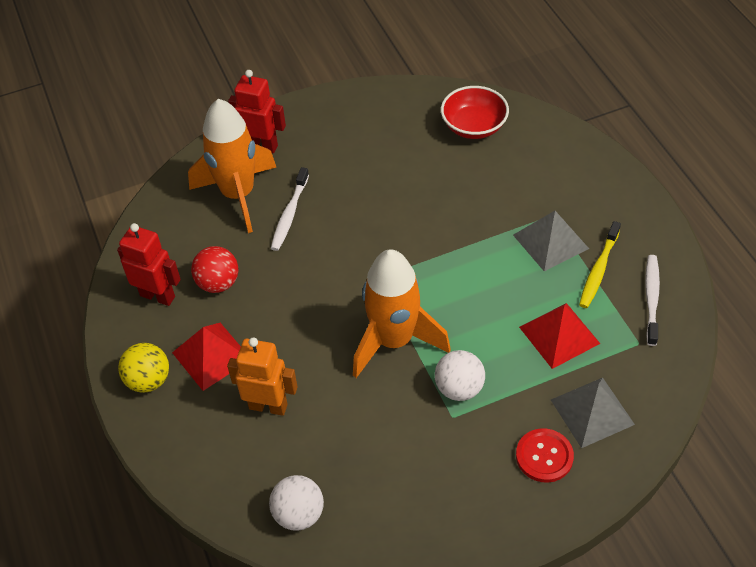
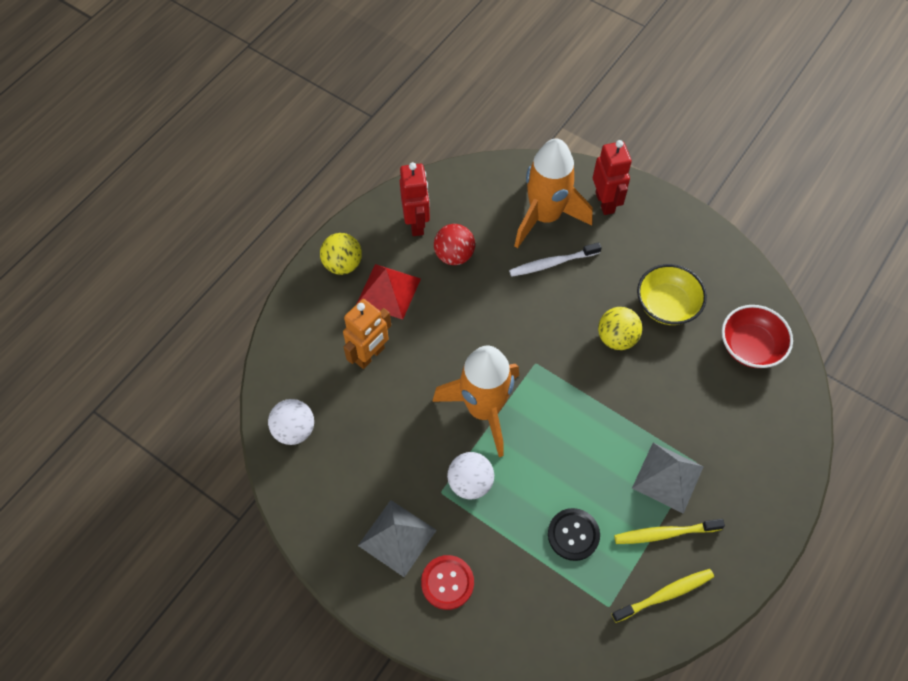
camera: 55 degrees right, 10 degrees up
orange robot [227,338,298,416] -> orange robot turned 60 degrees clockwise [343,299,391,369]
red pyramid [519,303,600,369] -> black button [548,508,600,561]
grey pyramid [551,378,635,448] -> grey pyramid moved to [358,500,437,577]
white toothbrush [645,255,660,346] -> yellow toothbrush [612,569,714,623]
none -> yellow ball [598,307,642,350]
none -> yellow bowl [637,264,707,325]

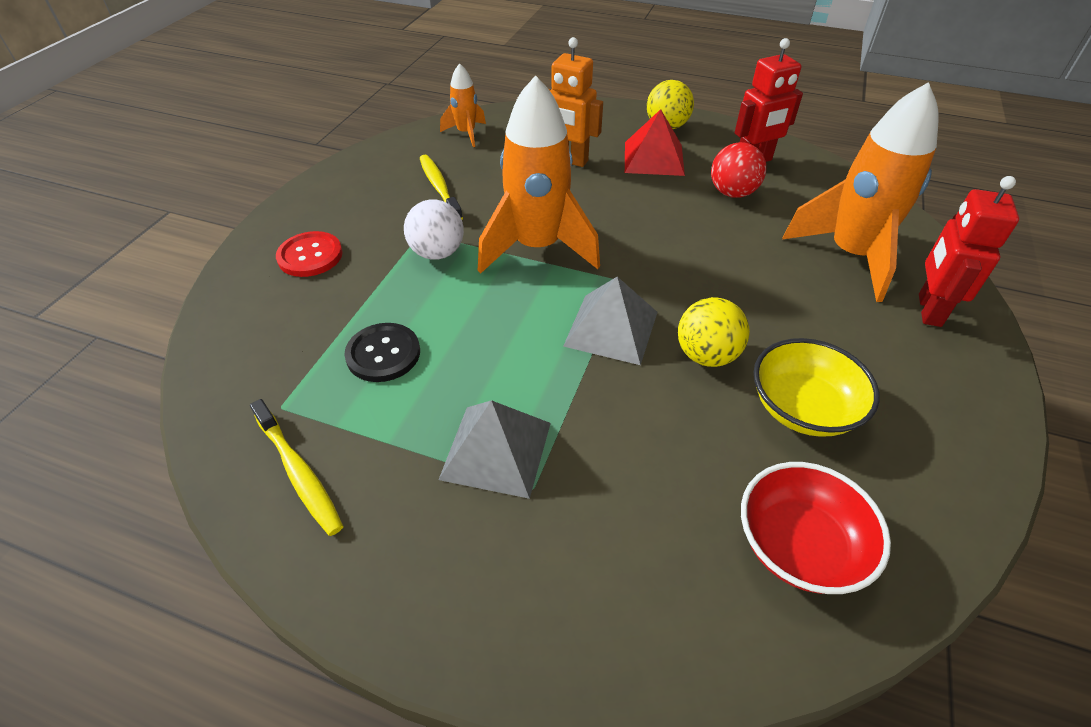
camera: 75 degrees right, 15 degrees down
white ball [268,399,314,445] -> orange rocket [440,63,486,147]
grey pyramid [358,500,437,577] -> grey pyramid moved to [563,277,657,365]
white toothbrush [509,242,602,277] -> none
red robot [593,140,632,215] -> red robot turned 135 degrees clockwise [919,176,1019,327]
yellow toothbrush [614,519,725,544] -> yellow toothbrush moved to [420,155,463,219]

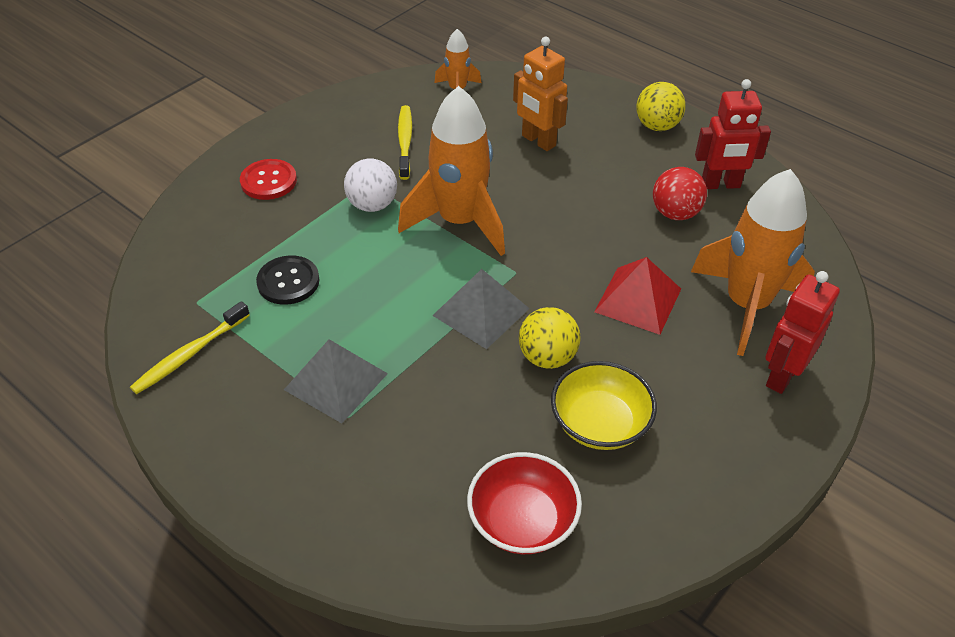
camera: 20 degrees right, 0 degrees up
yellow toothbrush [250,399,344,536] -> yellow toothbrush turned 60 degrees clockwise [130,301,250,394]
red pyramid [625,109,685,176] -> red pyramid moved to [594,257,681,335]

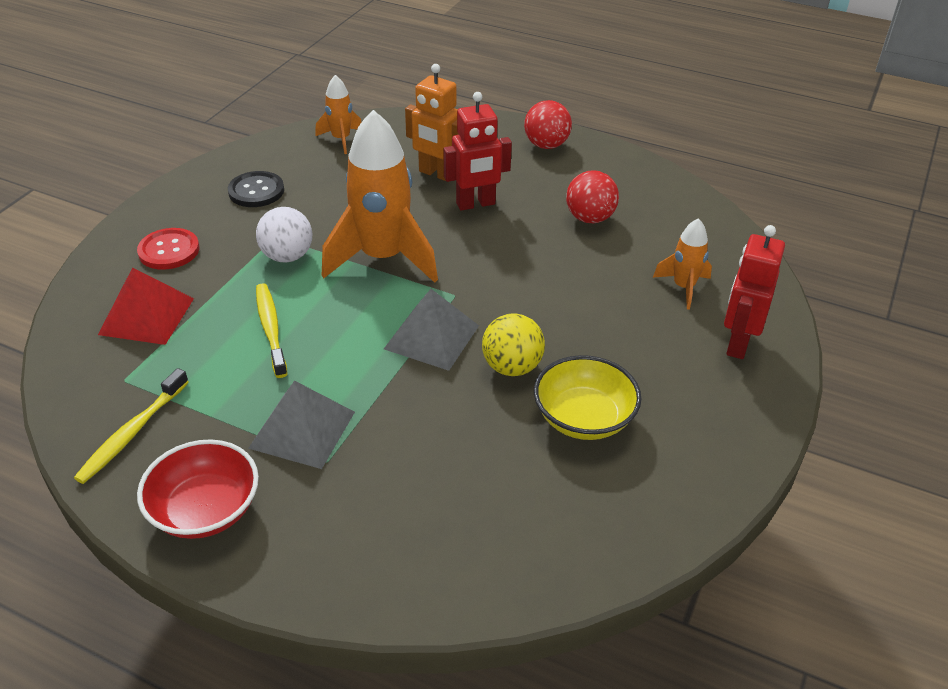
camera: 15 degrees left, 5 degrees down
black button [256,255,319,305] -> black button moved to [228,171,284,207]
yellow toothbrush [398,105,412,180] -> yellow toothbrush moved to [256,283,288,378]
red bowl [467,452,582,554] -> red bowl moved to [137,439,259,539]
red pyramid [594,257,681,335] -> red pyramid moved to [98,268,194,345]
yellow ball [636,82,686,131] -> red ball [524,100,572,149]
orange rocket [691,169,815,356] -> orange rocket [653,218,712,310], size x0.50
red robot [695,79,771,189] -> red robot moved to [443,92,512,211]

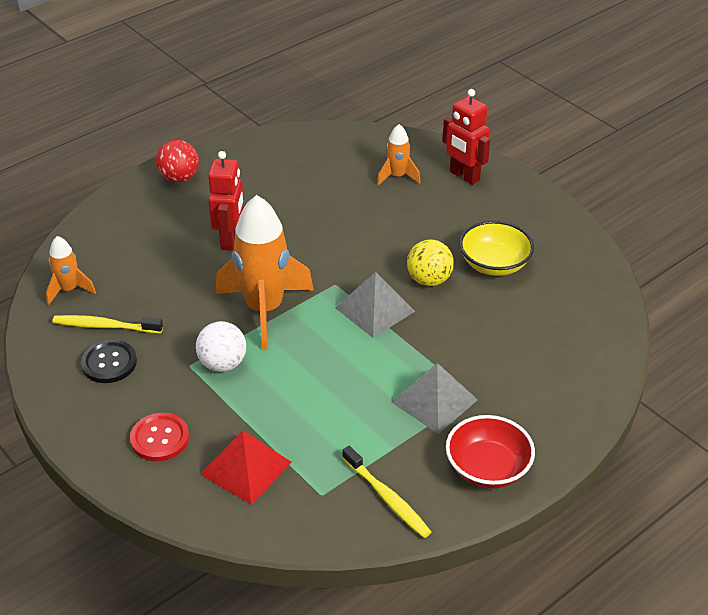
camera: 65 degrees left, 0 degrees up
yellow toothbrush [256,283,288,378] -> yellow toothbrush moved to [52,315,163,333]
orange robot [405,64,459,181] -> none
red ball [566,170,619,223] -> none

